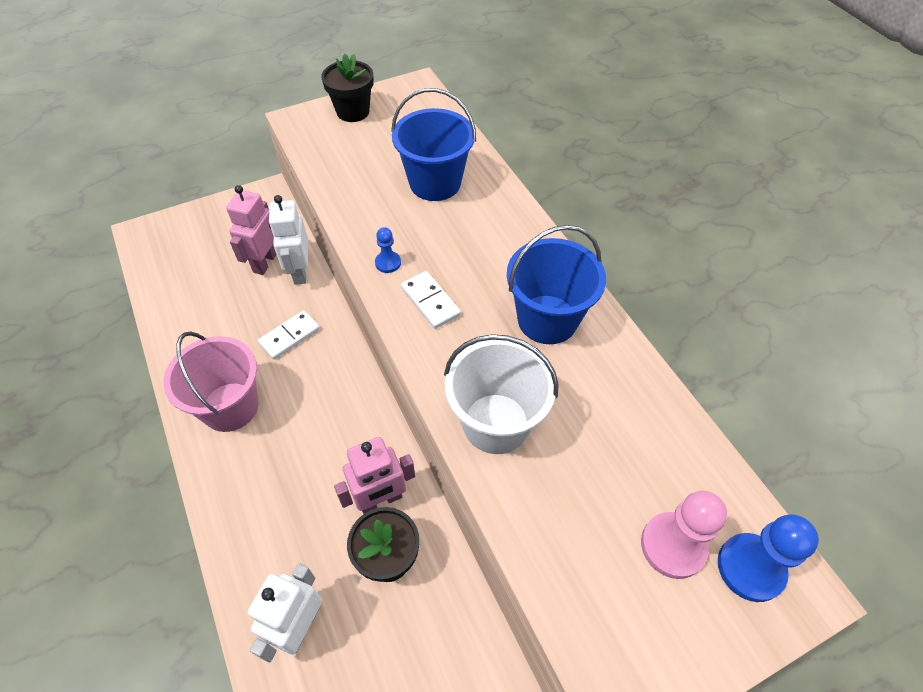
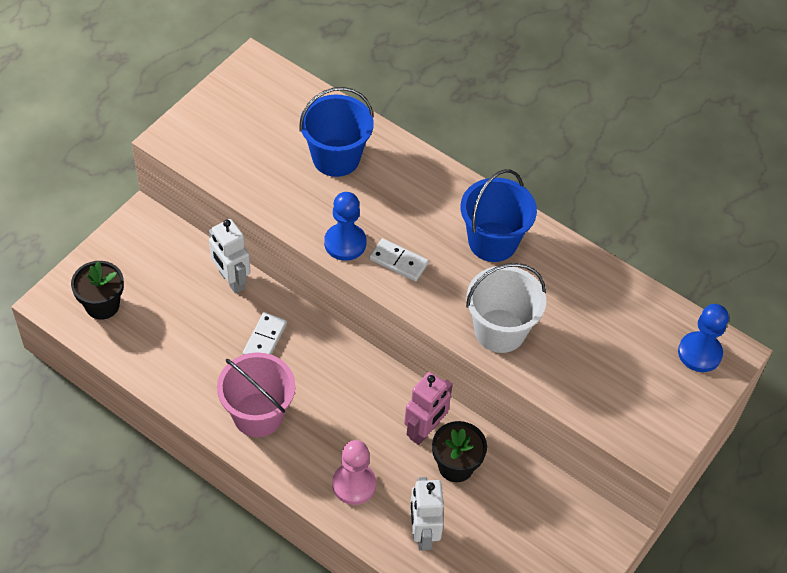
camera: 30 degrees left, 0 degrees up
pink robot [226,185,277,275] -> none
black flower pot [321,54,374,122] -> black flower pot moved to [71,261,124,320]
blue pawn [375,227,401,273] -> blue pawn [324,192,366,261], size x1.86
pink pawn [641,491,727,579] -> pink pawn moved to [332,440,376,505]

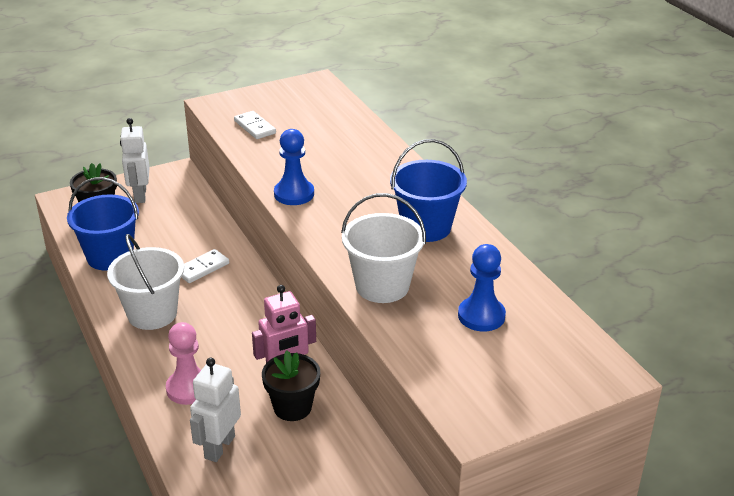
camera: 30 degrees right, 20 degrees down
white robot [209,219,251,294] -> white robot moved to [120,118,150,203]
pink bucket [217,352,296,437] -> white bucket [107,234,184,330]
blue bucket [299,87,374,177] -> blue bucket moved to [67,177,139,271]
white domino [369,238,429,281] -> white domino moved to [234,111,276,139]
blue pawn [678,304,729,372] -> blue pawn moved to [458,244,506,332]

